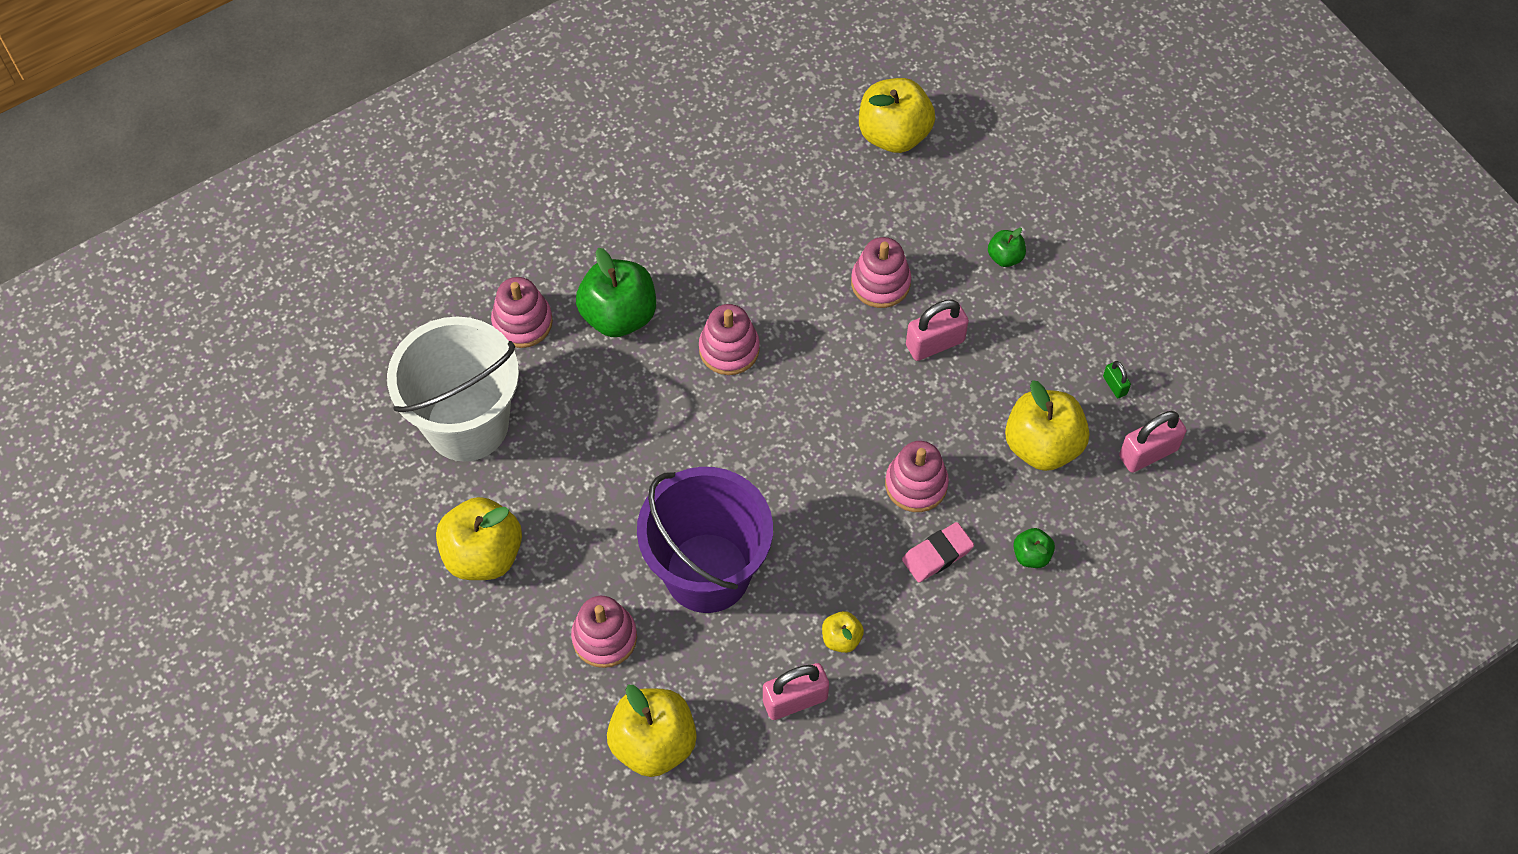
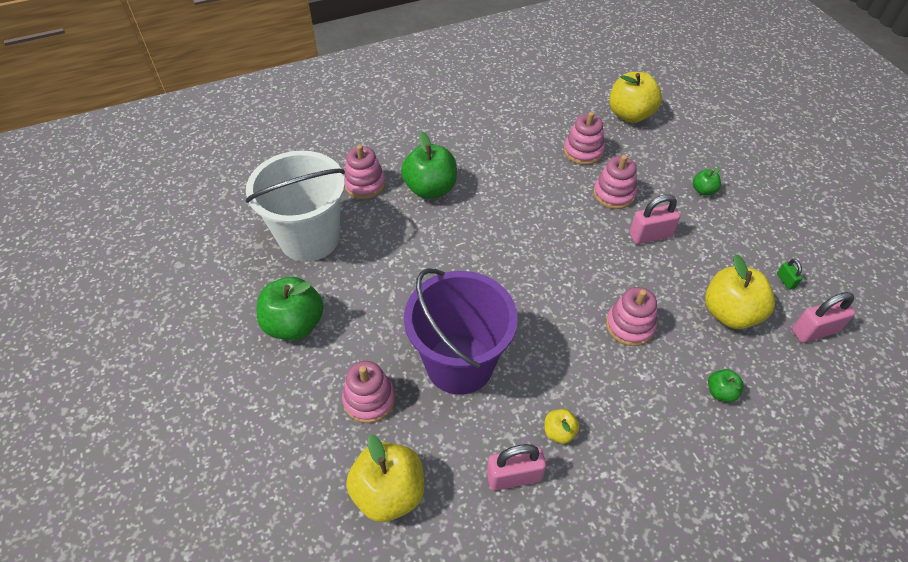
camera: 10 degrees right, 10 degrees down
yellow apple [436,497,522,580] -> green apple [257,277,324,340]
pink stacking toy [699,304,760,375] -> pink stacking toy moved to [564,112,605,165]
pink eraser [902,522,974,582] -> none

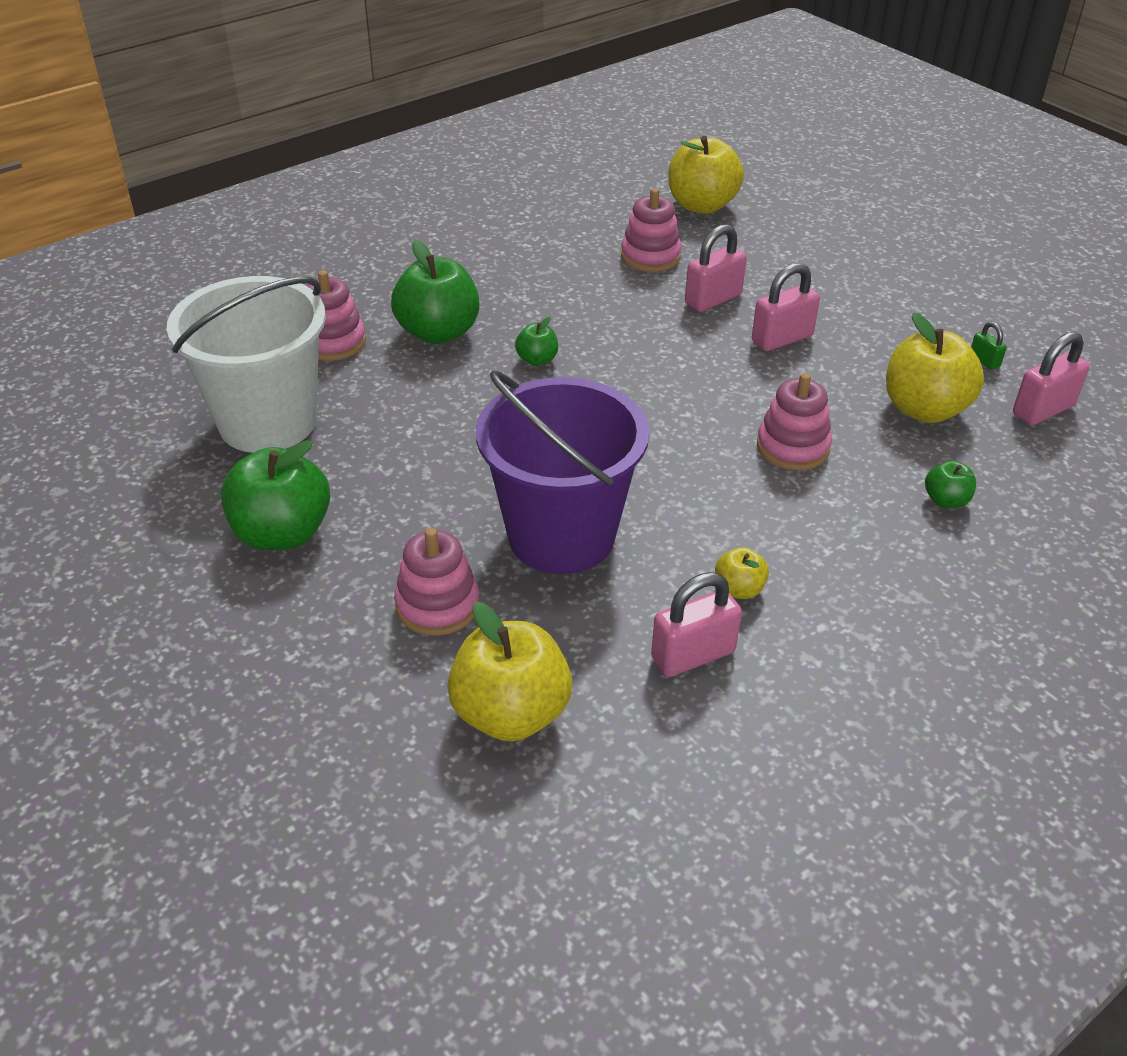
camera: 15 degrees left, 10 degrees down
pink stacking toy [593,155,637,209] -> pink padlock [685,224,747,312]
green apple [693,167,721,195] -> green apple moved to [515,317,558,366]

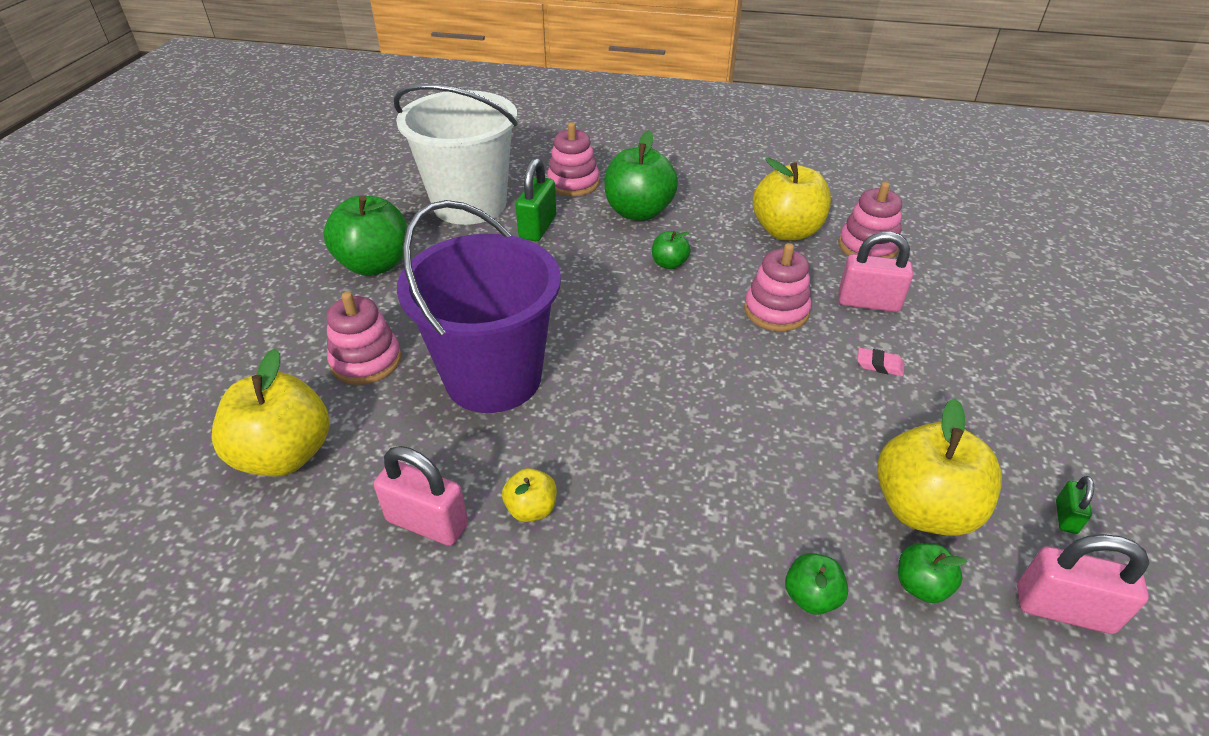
camera: 50 degrees right, 0 degrees up
yellow apple [668,136,744,214] -> yellow apple moved to [753,158,831,241]
pink padlock [752,263,820,351] -> pink eraser [857,348,904,376]
pink stacking toy [757,373,832,470] -> pink stacking toy moved to [744,243,812,331]
none -> green padlock [516,158,556,241]
none -> green apple [898,543,968,603]

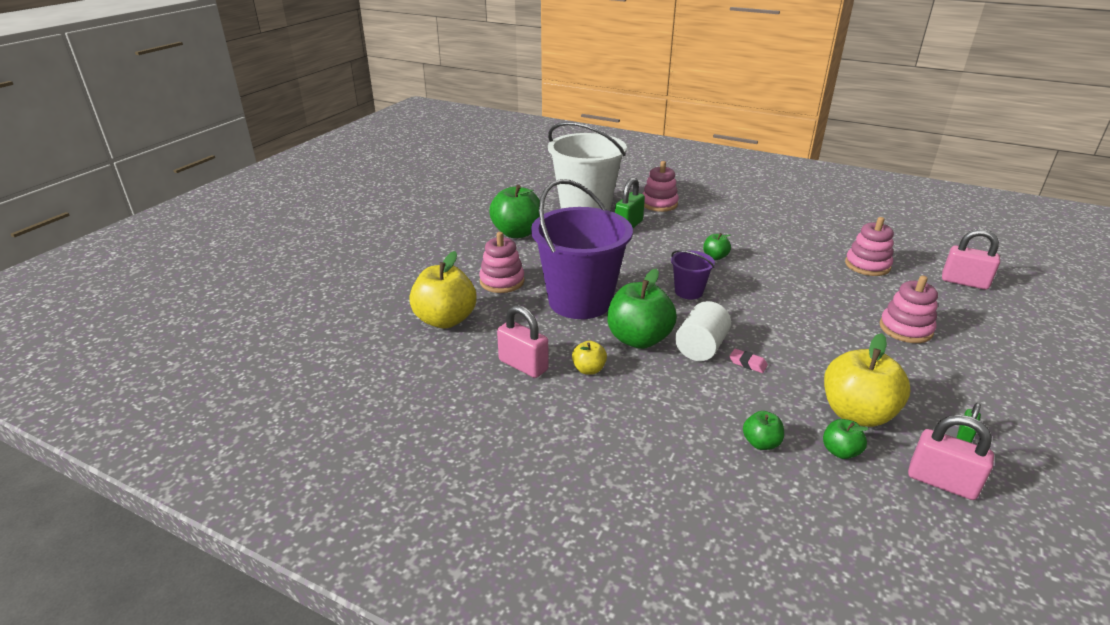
camera: 15 degrees right, 10 degrees down
green apple [604,130,678,221] -> green apple moved to [607,269,677,349]
pink stacking toy [744,243,812,331] -> pink stacking toy moved to [879,276,938,343]
yellow apple [753,158,831,241] -> none
pink padlock [839,231,913,312] -> pink padlock moved to [942,229,1000,290]
pink eraser [857,348,904,376] -> pink eraser moved to [729,349,768,373]
none -> purple bucket [671,250,715,299]
none -> white cylinder [675,301,731,361]

